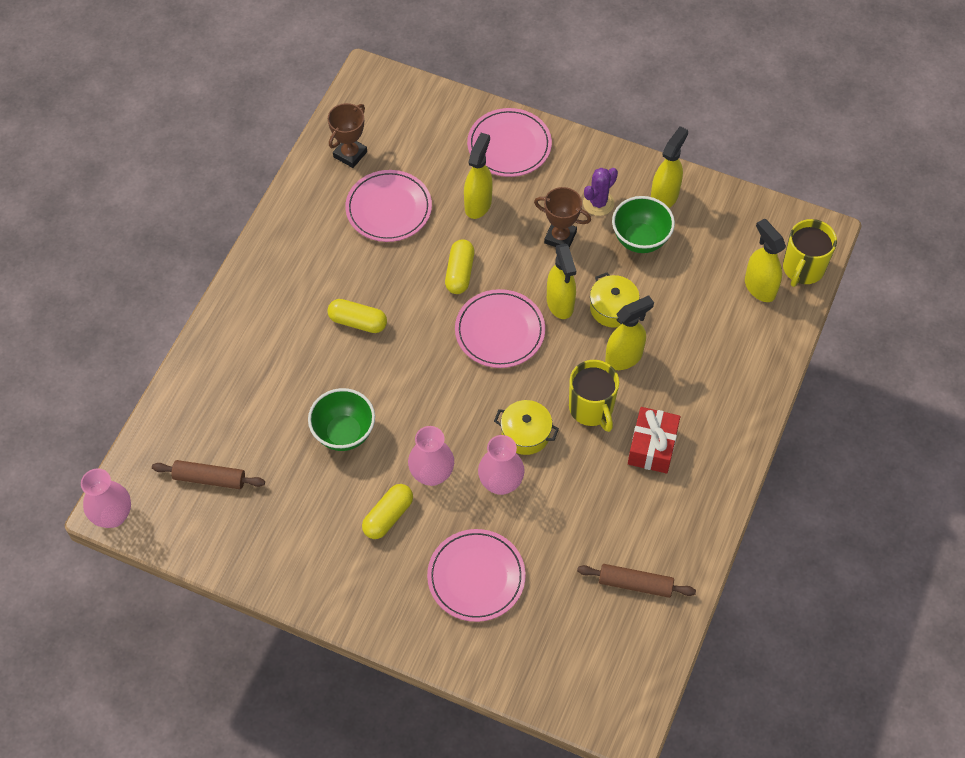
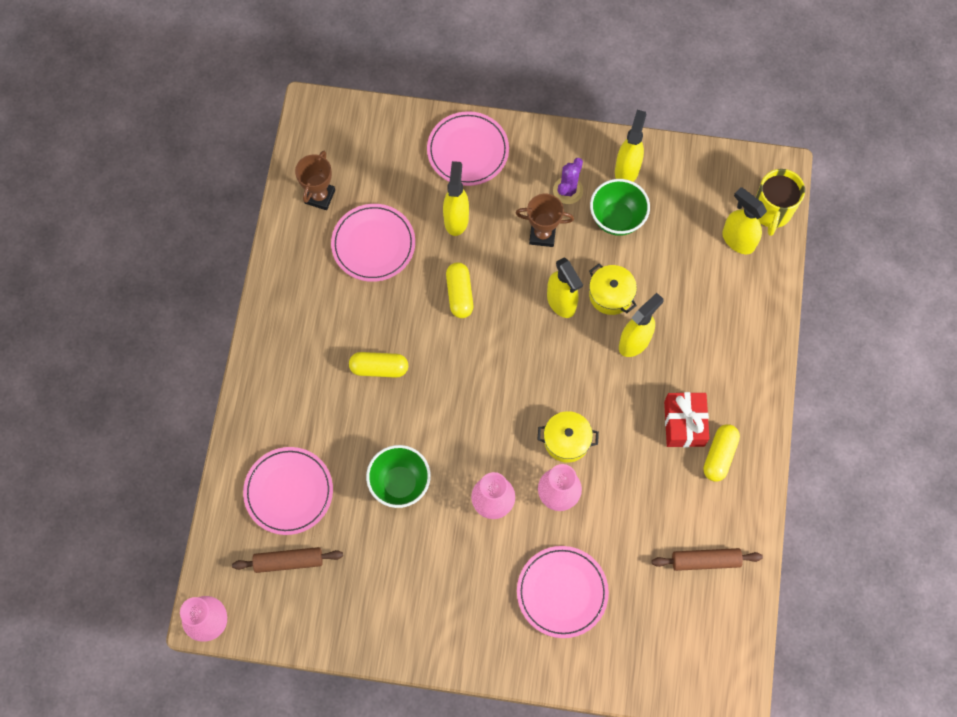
camera: 15 degrees left, 10 degrees up
yellow capsule [362,484,413,539] -> yellow capsule moved to [703,424,740,482]
pink plate [455,289,545,368] -> pink plate moved to [243,447,333,535]
yellow mug [569,360,619,432] -> none

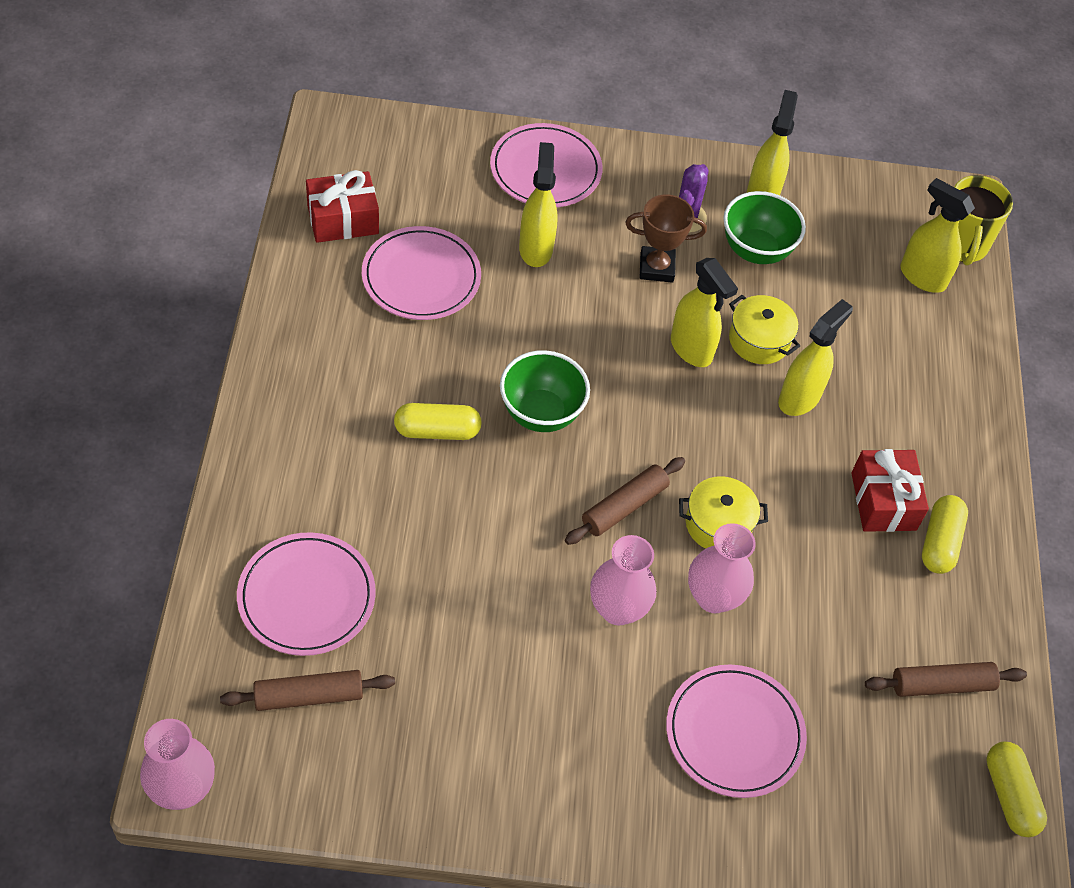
camera: 10 degrees left, 15 degrees down
brown trophy [295,151,335,210] -> red gift [306,170,379,243]
green bowl [366,445,431,508] -> green bowl moved to [500,350,590,432]
yellow capsule [446,262,473,318] -> yellow capsule moved to [986,742,1047,837]
none -> brown rolling pin [565,457,685,545]

